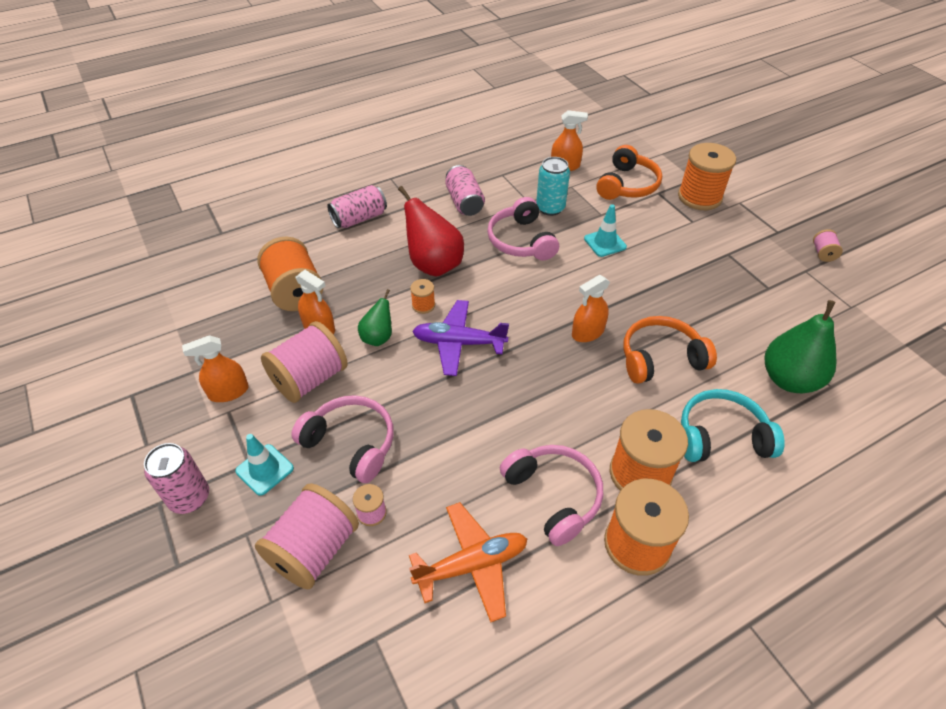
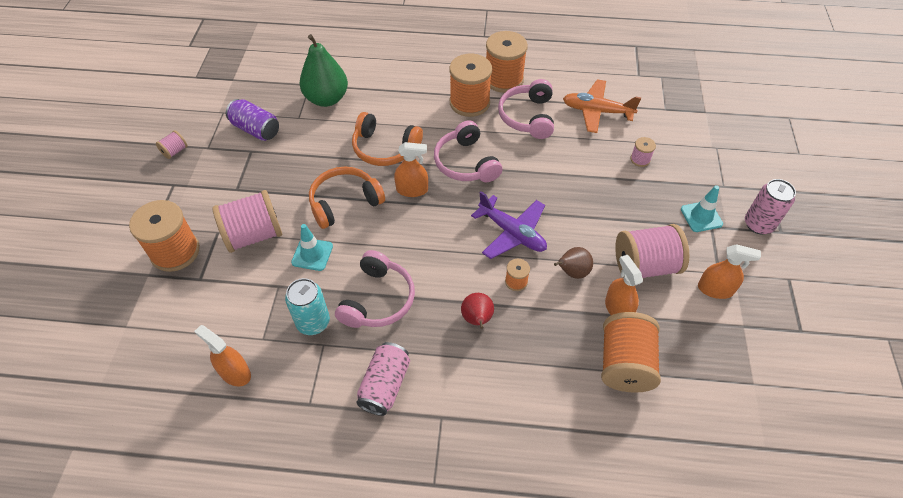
camera: 145 degrees left, 5 degrees up
pink spool [255,484,359,589] -> pink spool moved to [212,190,282,253]
pink headphones [291,395,394,483] -> pink headphones moved to [434,120,502,182]
pink can [327,185,387,228] -> none
green pear [358,289,392,346] -> brown pear [554,247,593,279]
red pear [398,186,464,277] -> red pear [461,293,494,329], size x0.55
orange headphones [596,145,662,200] -> orange headphones moved to [309,167,385,229]
turquoise headphones [681,389,785,462] -> none
none -> purple can [226,99,279,141]

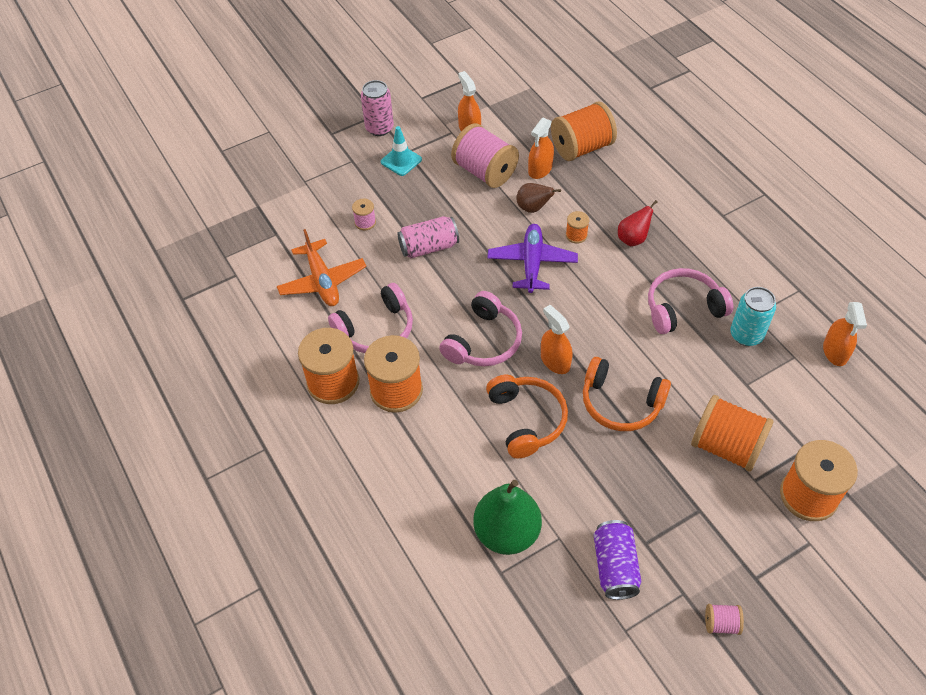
camera: 125 degrees left, 0 degrees up
pink spool [212,190,282,253] -> orange spool [691,395,774,472]
turquoise traffic cone [291,224,333,271] -> none
pink can [356,342,410,416] -> pink can moved to [398,216,459,258]

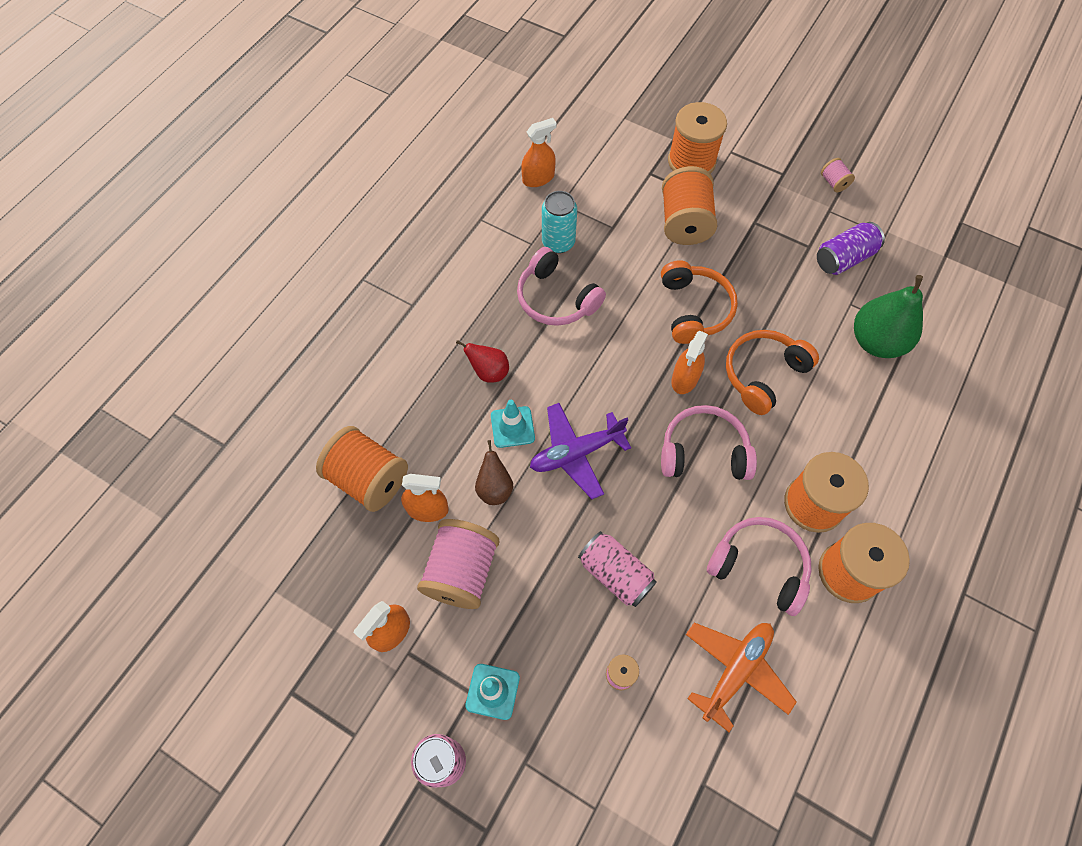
camera: 120 degrees left, 10 degrees up
orange spool [566,211,589,244] -> turquoise traffic cone [491,400,535,448]

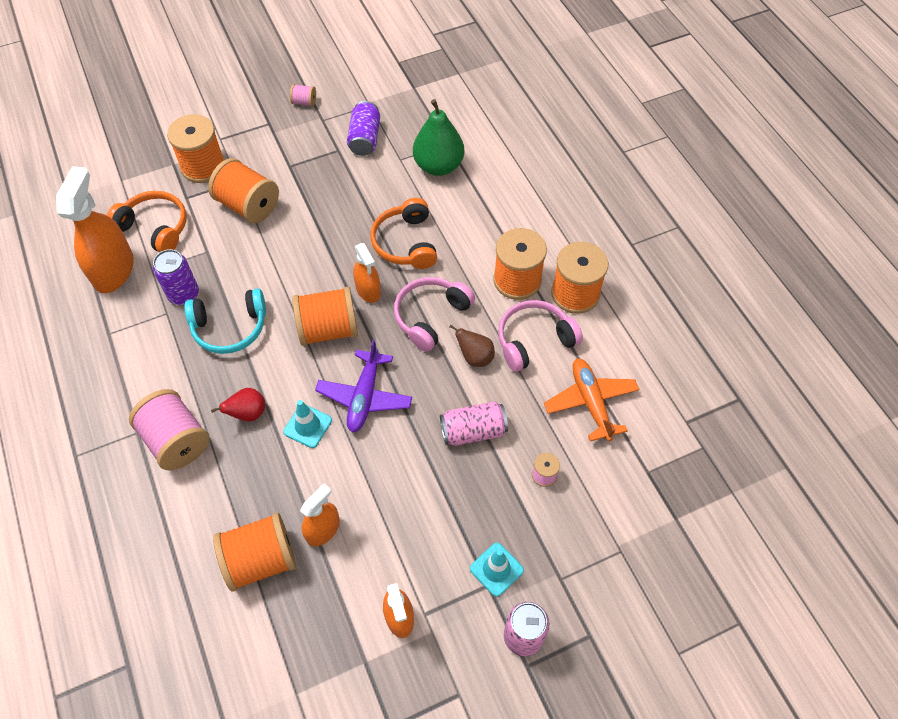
camera: 55 degrees left, 5 degrees down
pink spool [417,519,499,609] -> pink spool moved to [129,389,210,471]
brown pear [475,440,513,505] -> brown pear moved to [449,325,495,367]
pink headphones [517,247,606,326] -> turquoise headphones [184,288,266,354]
orange spray bottle [521,118,557,187] -> orange spray bottle [56,166,134,293], size x1.77
turquoise can [542,191,577,253] -> purple can [153,249,199,305]
orange headphones [661,260,738,344] -> orange headphones moved to [107,191,187,253]
none -> orange spool [292,287,358,346]

